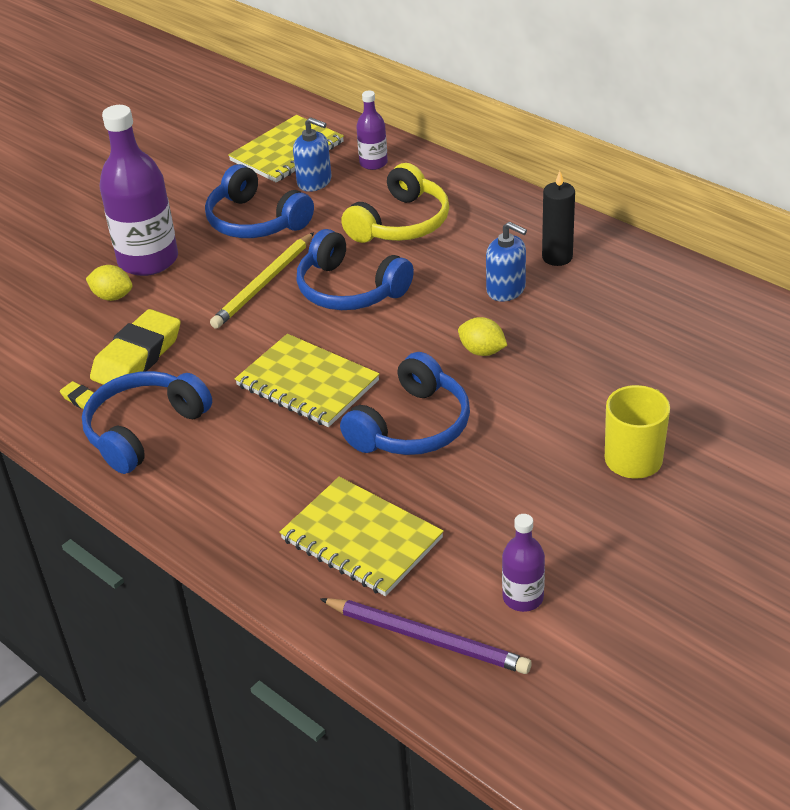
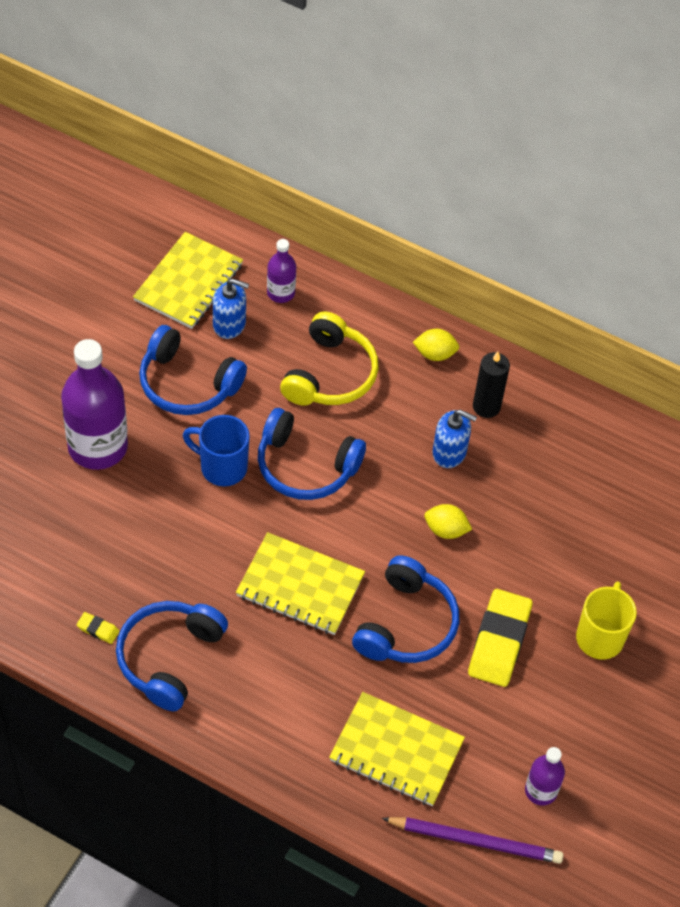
camera: 20 degrees left, 15 degrees up
yellow lemon [86,265,133,301] -> yellow lemon moved to [413,329,459,361]
yellow eraser [90,309,180,385] -> yellow eraser moved to [468,589,532,687]
yellow pencil [210,232,314,329] -> blue mug [183,415,250,486]

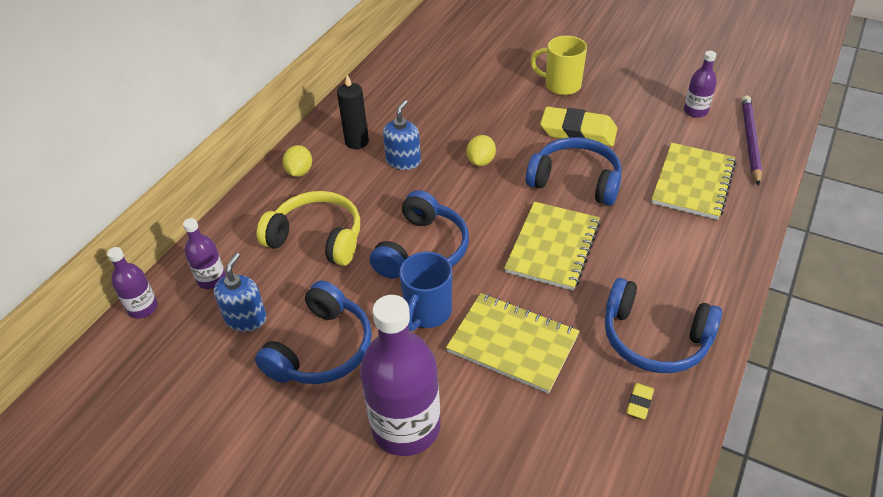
camera: 85 degrees left, 10 degrees down
yellow notebook [133,232,243,329] -> yellow notebook moved to [446,293,580,394]
none -> purple bottle [107,247,158,319]

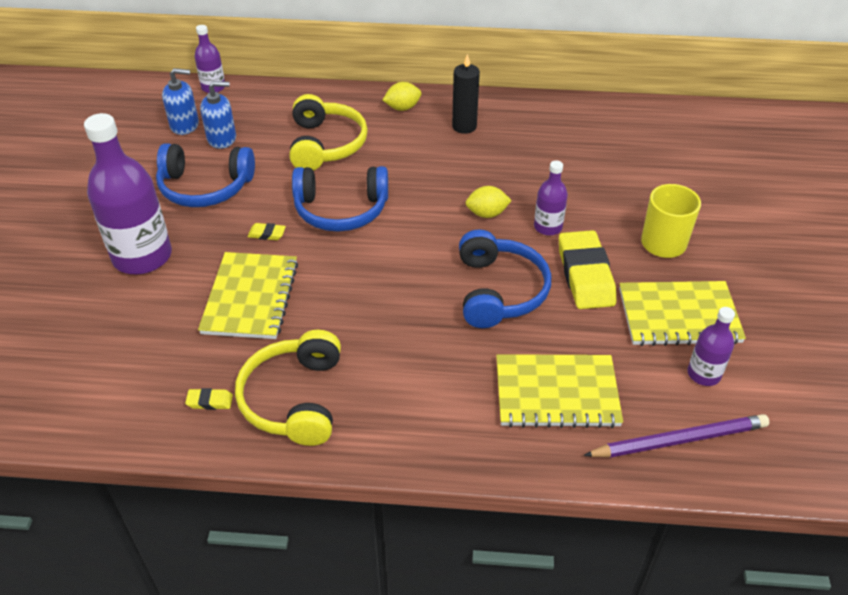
camera: 65 degrees right, 0 degrees up
purple bottle [183,218,226,289] -> purple bottle moved to [534,161,568,235]
blue soap dispenser [383,100,421,170] -> blue soap dispenser moved to [162,68,199,135]
blue mug [399,252,452,331] -> yellow eraser [248,223,286,240]
yellow notebook [504,202,600,291] -> yellow notebook moved to [619,281,746,346]
blue headphones [605,278,722,373] -> yellow headphones [235,330,341,446]

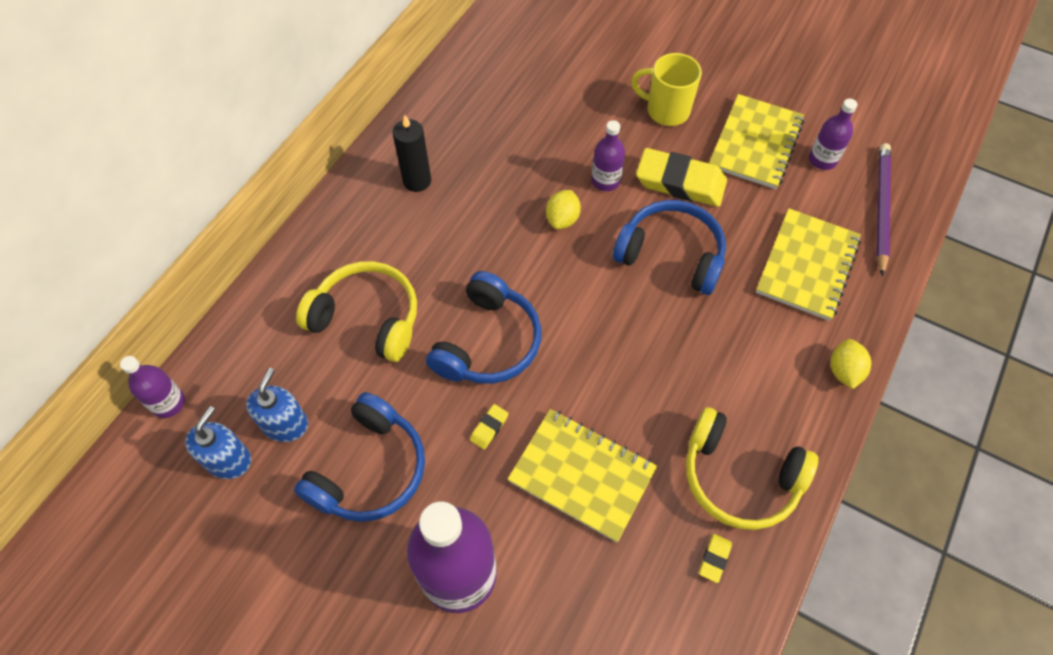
camera: 65 degrees left, 15 degrees up
yellow lemon [383,82,421,111] -> yellow lemon moved to [831,339,871,389]

